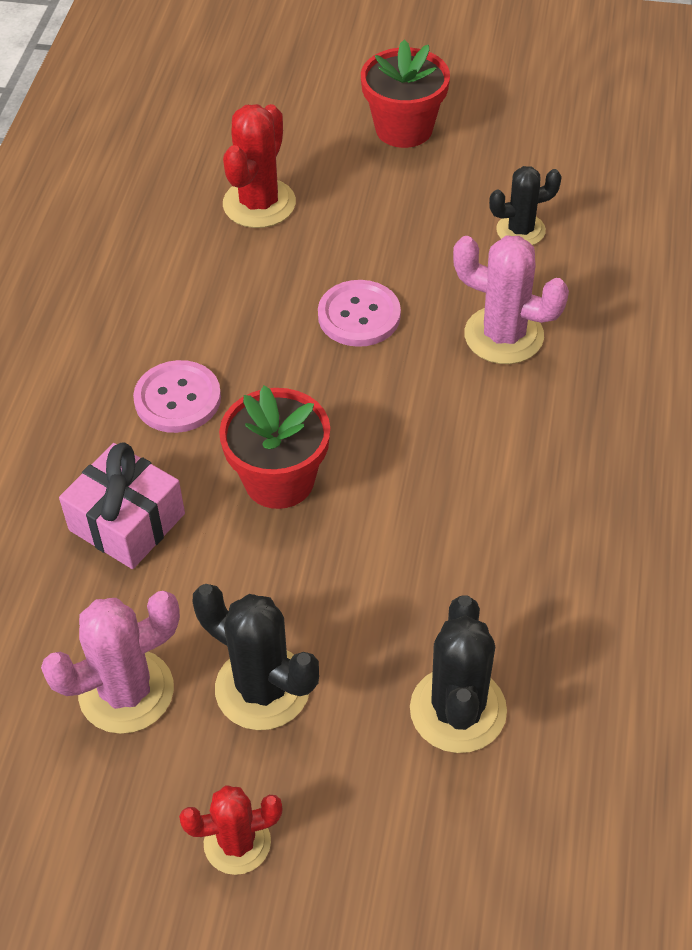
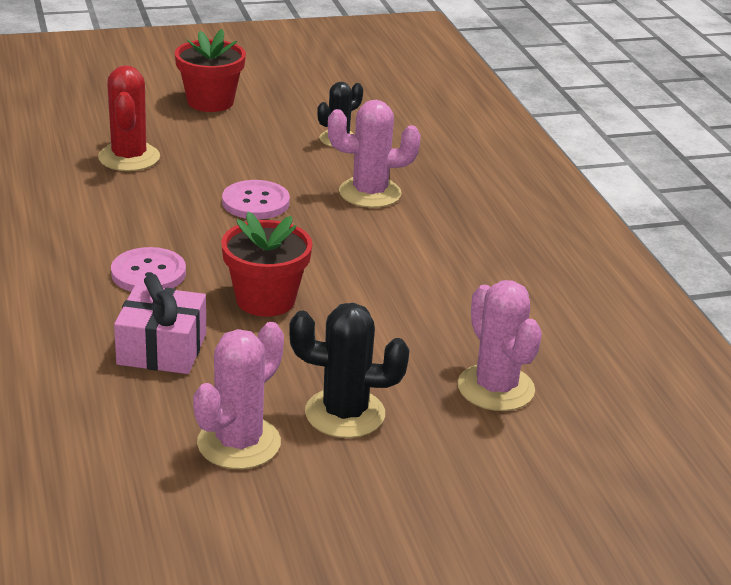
camera: 30 degrees left, 20 degrees down
red cactus [179,785,282,875] -> none
black cactus [410,595,507,753] -> pink cactus [458,280,542,411]

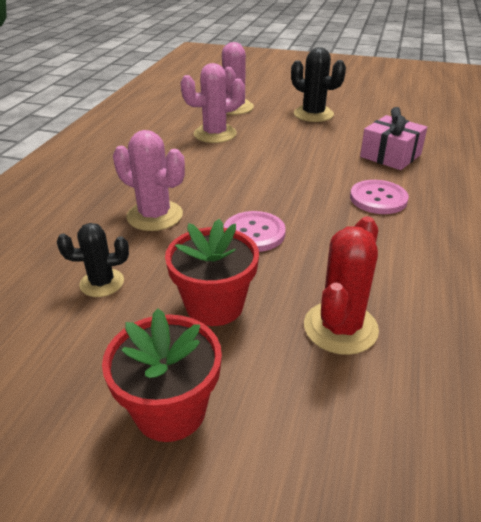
camera: 145 degrees left, 5 degrees up
pink cactus [193,322,284,469] -> pink cactus moved to [181,63,245,143]
red flower pot [221,212,312,317] -> red flower pot moved to [165,219,259,326]

